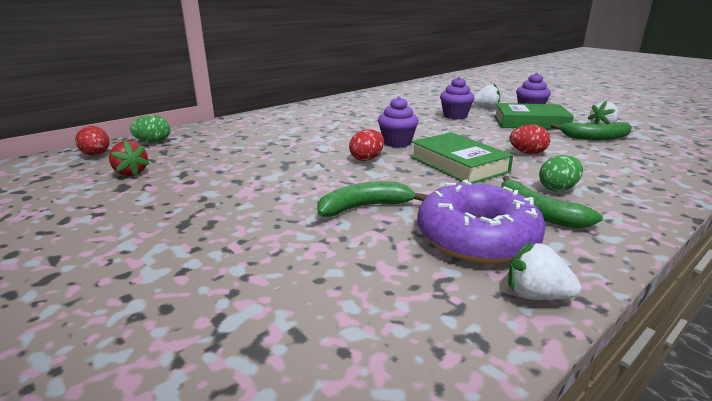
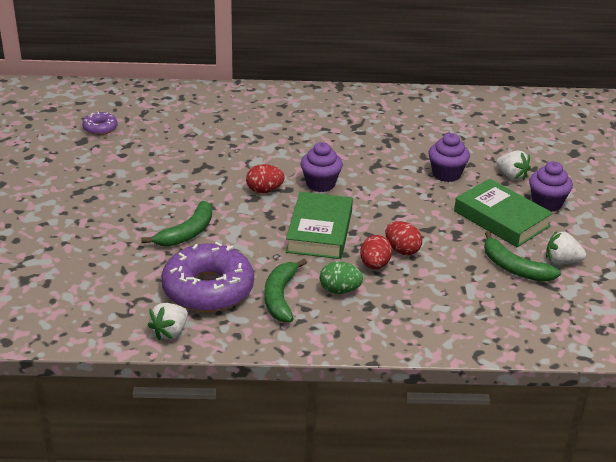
camera: 40 degrees right, 10 degrees up
red egg [75,126,109,156] -> red egg moved to [360,235,392,269]
red strawberry [109,140,150,176] -> purple donut [82,111,117,135]
green egg [130,115,170,143] -> none
green banana [317,181,428,217] -> green banana turned 105 degrees clockwise [141,201,212,247]
white strawberry [508,242,581,300] -> white strawberry turned 120 degrees counterclockwise [147,303,188,340]

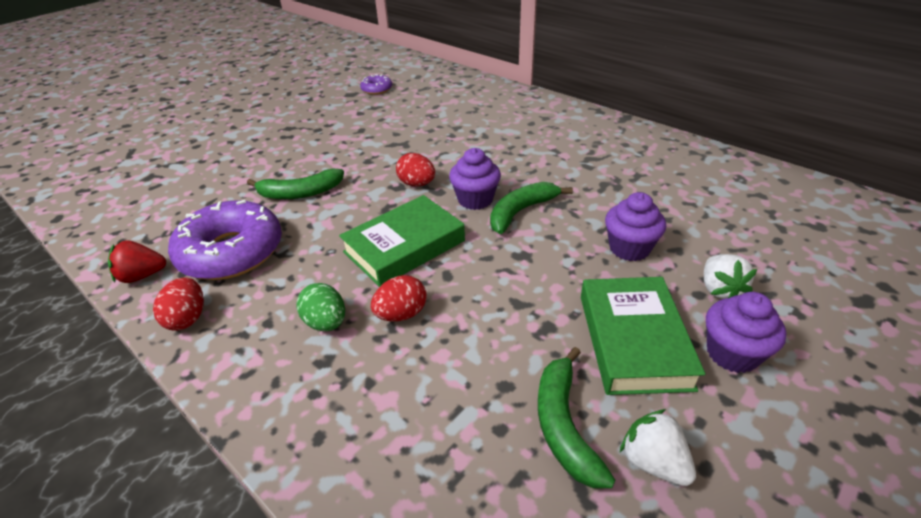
camera: 45 degrees right, 5 degrees up
white strawberry [147,303,188,340] -> red strawberry [108,240,166,283]
green banana [265,259,307,322] -> green banana moved to [490,182,573,234]
red egg [385,221,422,255] -> red egg moved to [153,277,204,331]

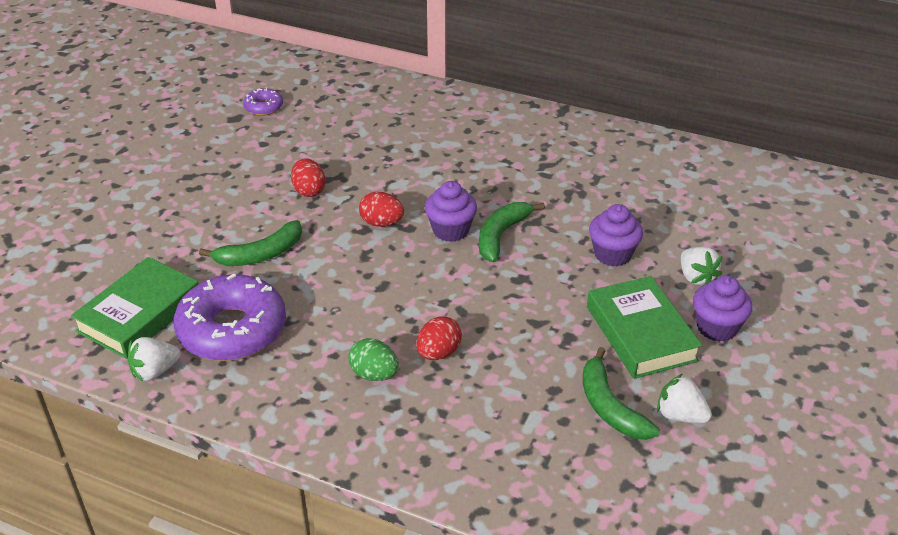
camera: 20 degrees left, 0 degrees up
red strawberry [108,240,166,283] -> white strawberry [128,337,181,382]
red egg [153,277,204,331] -> red egg moved to [291,158,326,197]
green book [339,195,465,287] -> green book moved to [71,257,199,359]

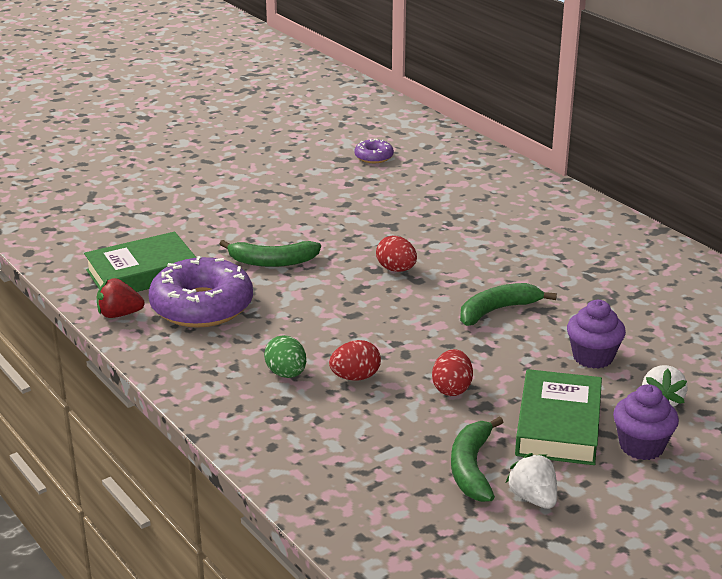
camera: 30 degrees right, 10 degrees down
white strawberry [128,337,181,382] -> red strawberry [97,278,145,318]
red egg [291,158,326,197] -> red egg moved to [432,349,473,396]
purple cupcake [425,181,477,242] -> none

